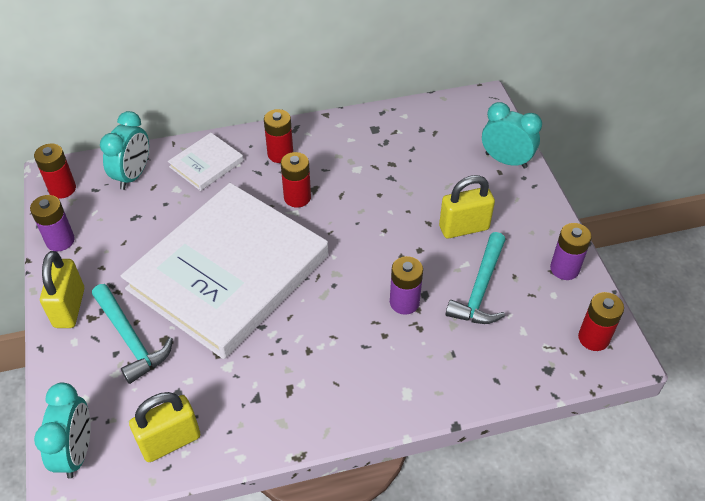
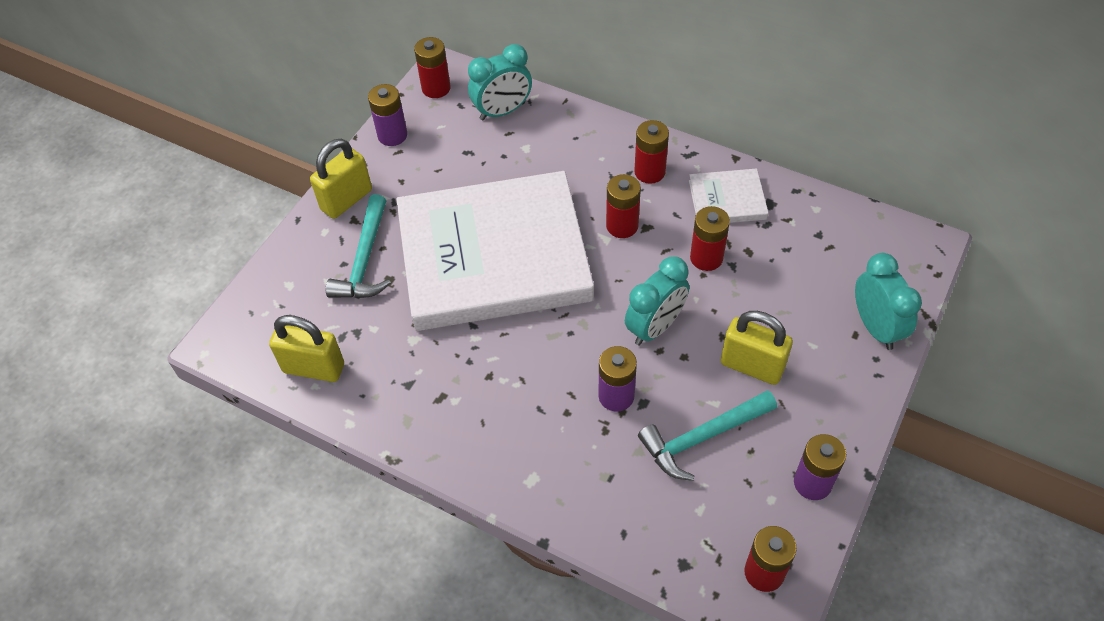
camera: 45 degrees right, 5 degrees up
turquoise clock [34,382,91,479] -> turquoise clock moved to [625,256,689,346]
white book [168,133,244,191] -> white book moved to [689,168,768,223]
none -> red battery [690,206,730,271]

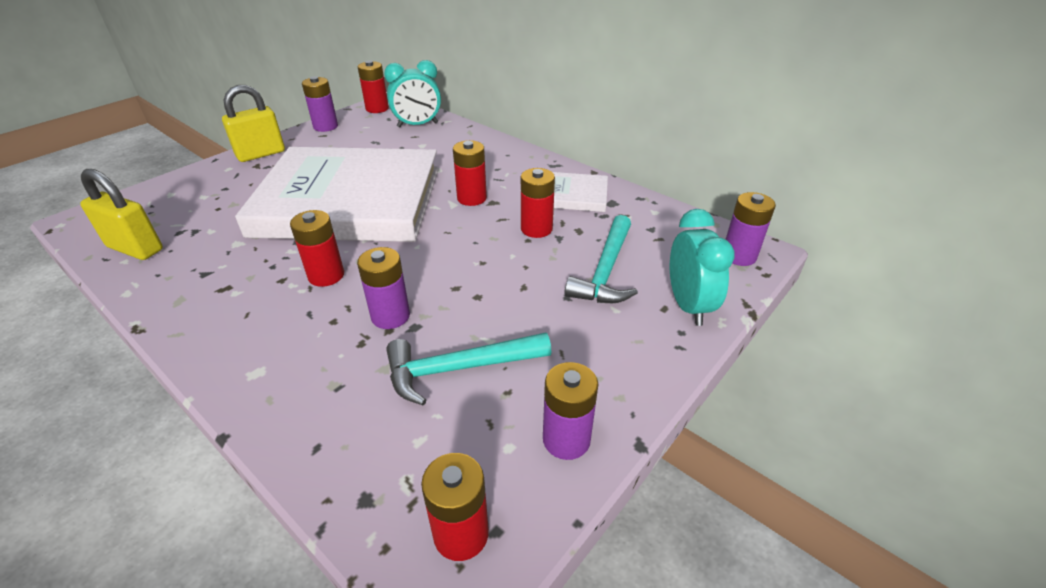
camera: 10 degrees right, 15 degrees down
turquoise hammer [326,194,391,298] -> turquoise hammer moved to [564,215,638,303]
turquoise clock [625,256,689,346] -> none
red battery [634,120,669,184] -> red battery moved to [290,210,344,287]
yellow padlock [721,311,793,385] -> none
none -> purple battery [725,192,776,266]

